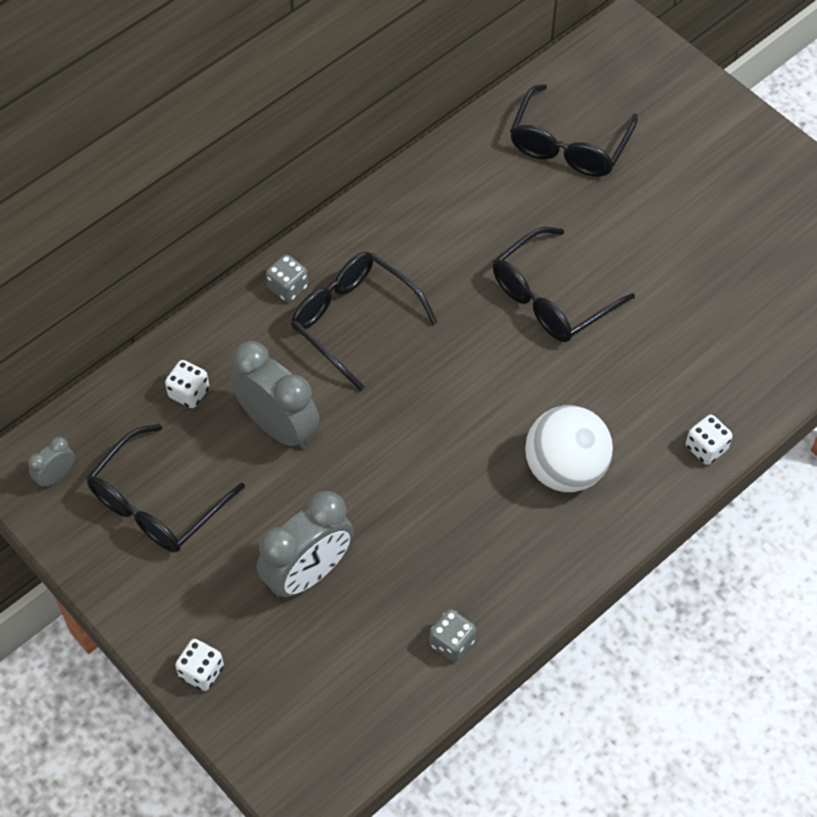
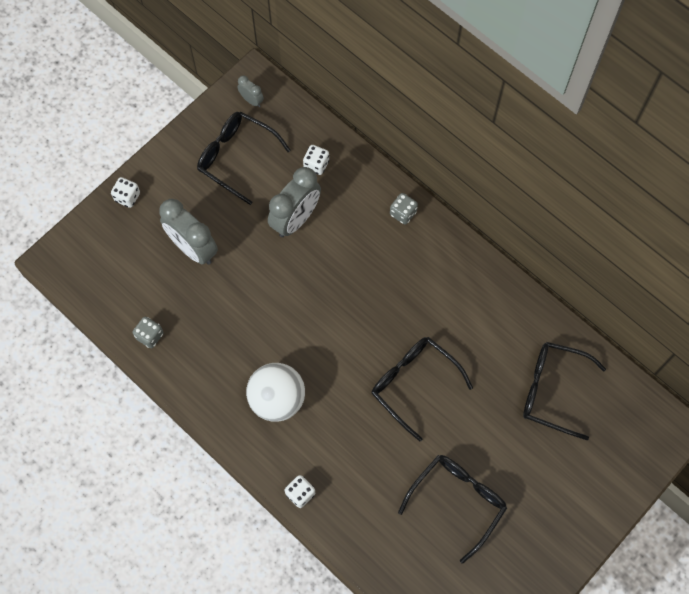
camera: 85 degrees right, 10 degrees up
black glasses [291,252,438,391] -> black glasses moved to [398,455,507,564]

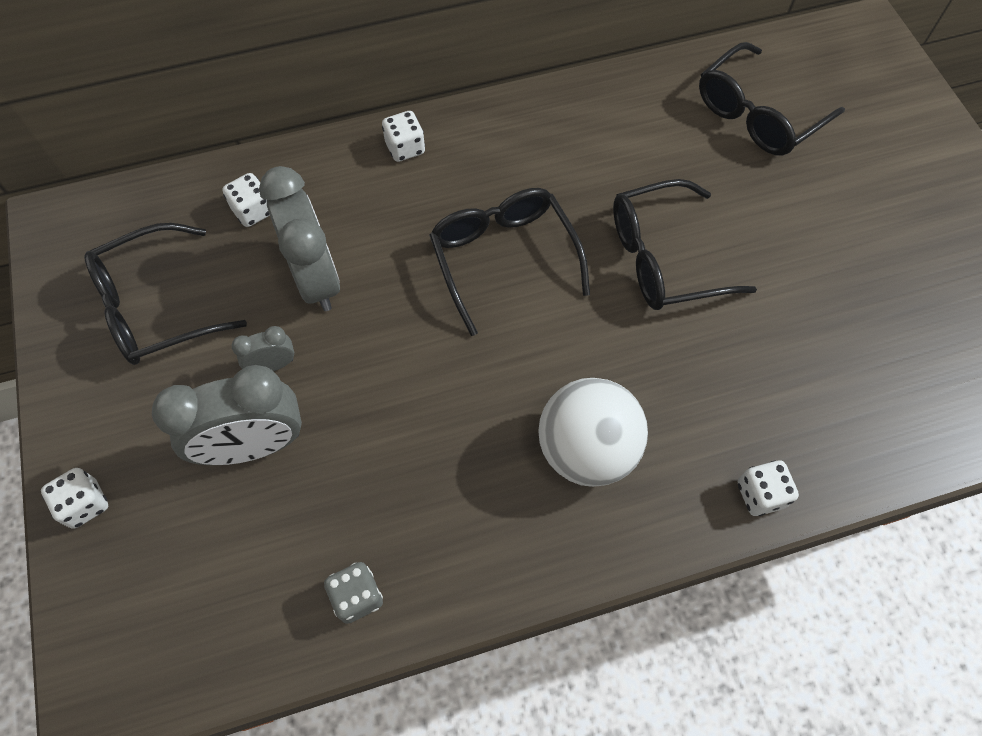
camera: 60 degrees left, 5 degrees down
grey clock [237,76,264,107] -> grey clock moved to [232,326,294,371]
grey dice [390,193,418,225] -> white dice [382,111,425,162]
black glasses [398,455,507,564] -> black glasses moved to [429,188,590,336]

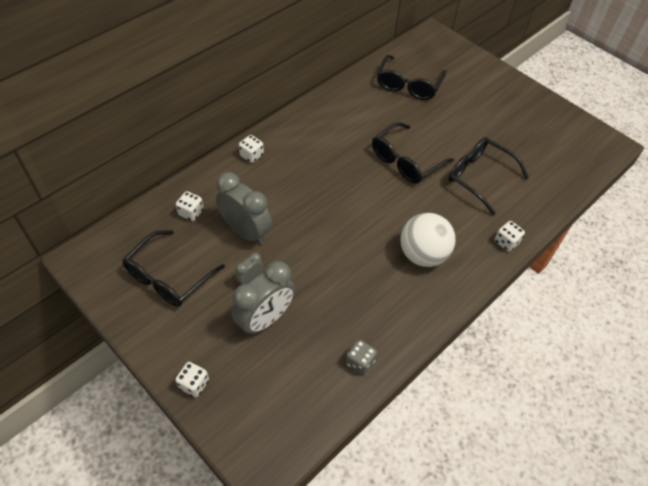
camera: 30 degrees left, 10 degrees down
black glasses [429,188,590,336] -> black glasses moved to [448,137,529,215]

